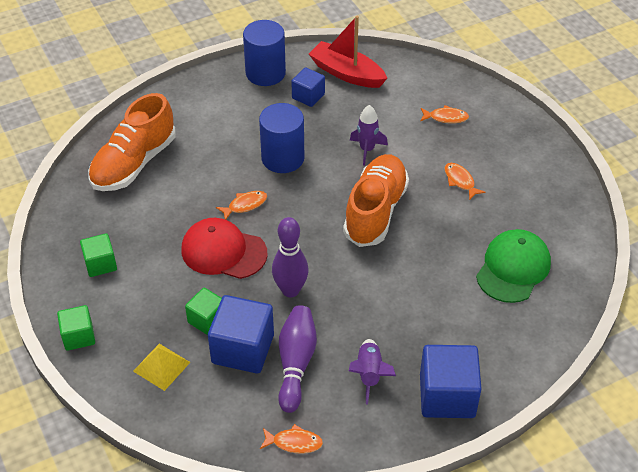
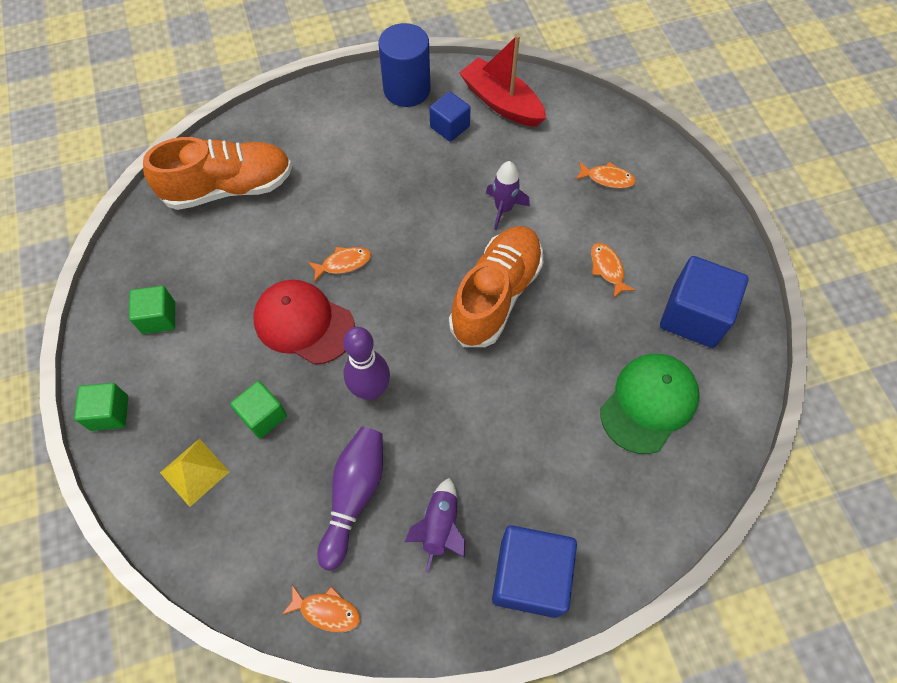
camera: 10 degrees right, 15 degrees up
orange shoe [88,93,176,191] -> orange shoe turned 150 degrees counterclockwise [143,137,292,210]
blue cube [208,295,274,374] -> blue cube moved to [660,256,748,348]
blue cylinder [259,103,304,173] -> none

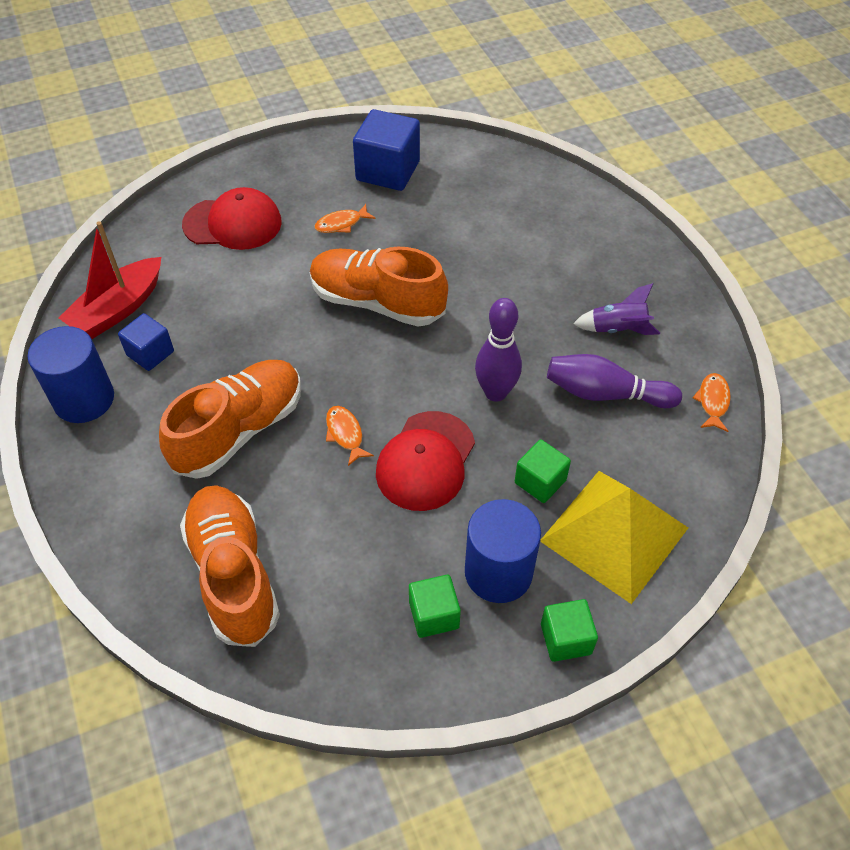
camera: 95 degrees left, 10 degrees down
yellow pyramid [160,439,230,507] -> yellow pyramid [540,471,688,604], size x2.00
purple rocket [486,161,530,230] -> none
blue cube [492,525,577,618] -> none
orange fish [575,162,636,188] -> red cap [182,187,282,250]
green cap [600,354,700,454] -> none
none -> orange shoe [159,360,301,479]
none -> blue cylinder [465,499,541,603]

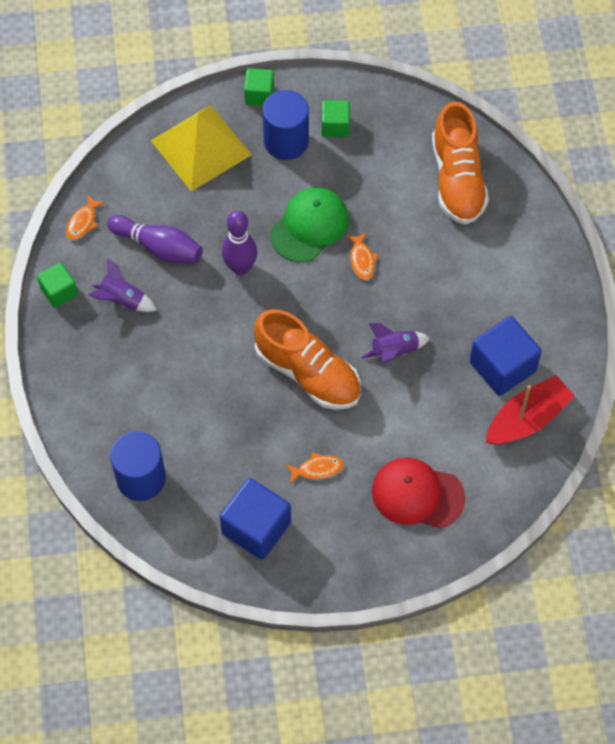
camera: 165 degrees left, 10 degrees up
blue cylinder [28,326,114,423] -> blue cylinder moved to [110,431,166,501]
blue cube [118,313,174,371] -> blue cube [470,316,542,396], size x1.71
orange shoe [159,360,301,479] -> none
red cap [376,411,475,511] -> green cap [270,187,349,262]
green cube [515,440,571,503] -> green cube moved to [37,262,78,308]
none -> purple rocket [361,323,430,363]

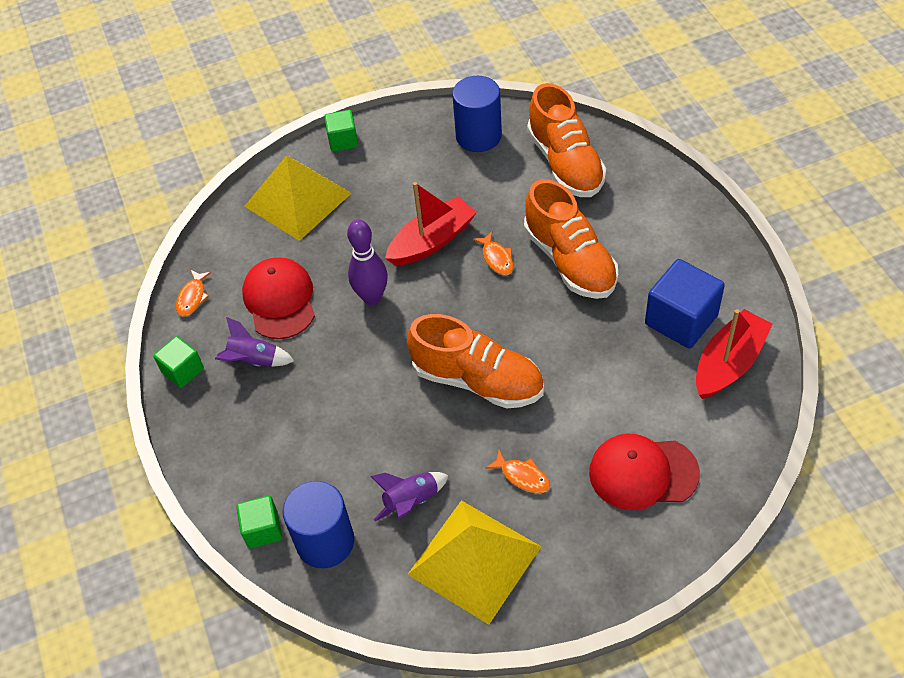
camera: 10 degrees left, 10 degrees down
purple bowling pin [107,215,203,263] -> red cap [242,257,315,339]
blue cube [220,478,291,560] -> yellow pyramid [407,500,541,625]
blue cylinder [263,90,309,160] -> blue cylinder moved to [452,76,502,152]
green cap [270,187,349,262] -> red boat [385,182,477,266]
orange fish [286,452,344,484] -> orange fish turned 60 degrees clockwise [485,450,550,493]
green cube [322,100,350,137] -> green cube moved to [236,496,282,548]
purple rocket [361,323,430,363] -> purple rocket moved to [370,472,449,521]
none -> orange shoe [524,179,618,299]

